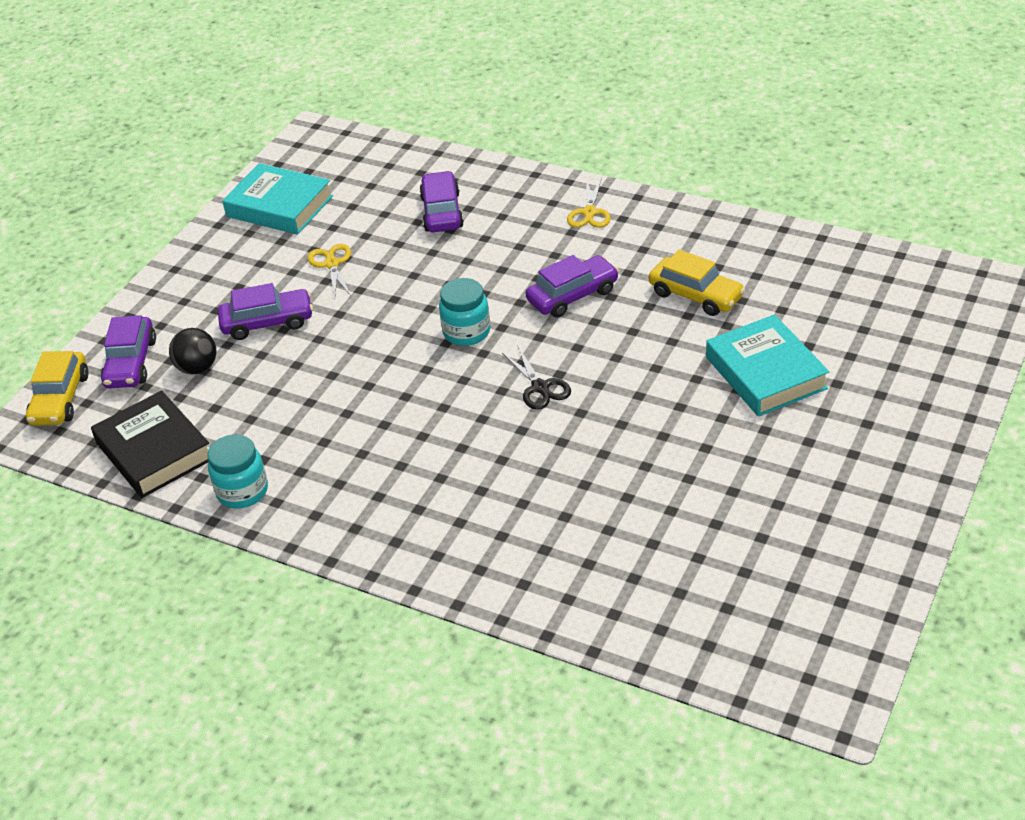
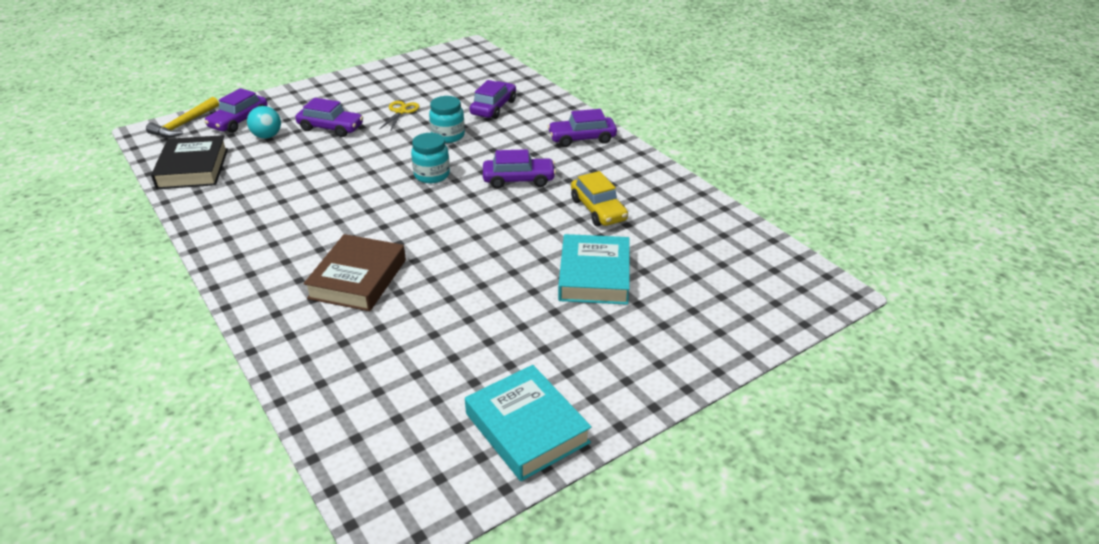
camera: 25 degrees right, 5 degrees down
yellow car [26,351,89,425] -> yellow hammer [146,97,219,138]
black ball [169,328,216,375] -> turquoise ball [247,106,281,139]
turquoise jar [207,434,268,508] -> turquoise jar moved to [429,96,465,143]
turquoise book [222,163,333,235] -> turquoise book moved to [465,365,592,481]
black scissors [502,347,571,410] -> none
yellow scissors [567,177,611,228] -> purple car [548,109,617,147]
none -> brown book [303,234,406,311]

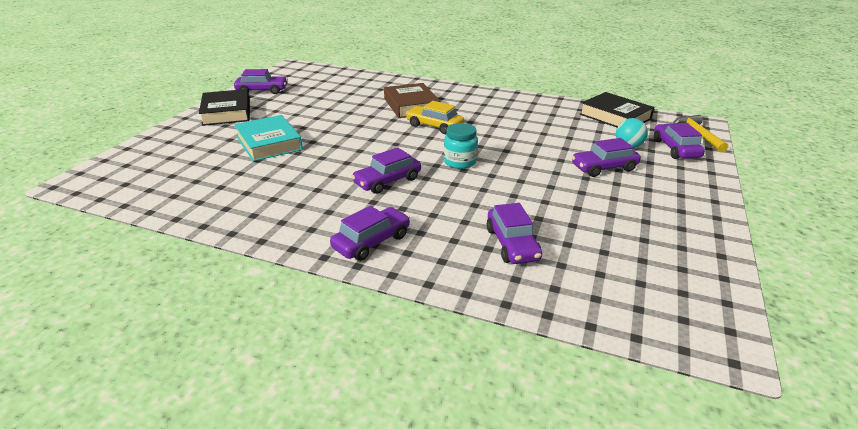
camera: 145 degrees right, 5 degrees down
yellow scissors [379,101,420,132] -> none
turquoise jar [429,96,465,143] -> none
turquoise book [465,365,592,481] -> purple car [234,69,288,94]
yellow car [571,171,628,226] -> yellow car moved to [406,101,464,134]
none -> black book [199,89,250,126]

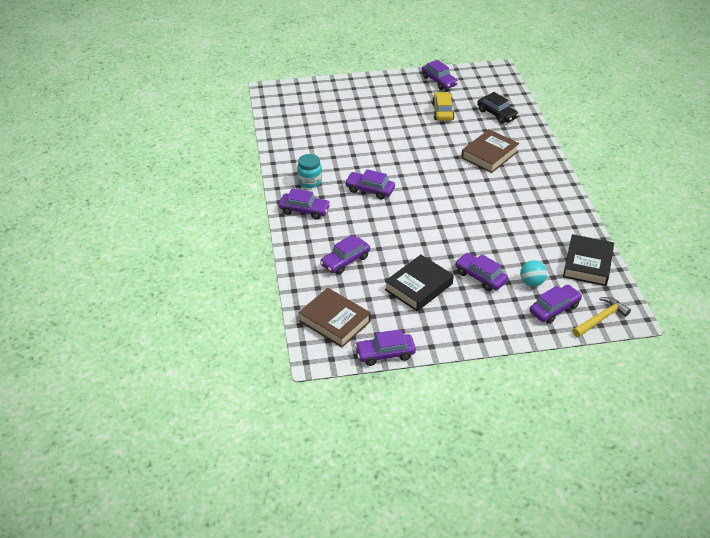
camera: 60 degrees right, 10 degrees up
black book [199,89,250,126] -> black book moved to [385,255,454,311]
turquoise book [234,115,303,161] -> none
yellow car [406,101,464,134] -> yellow car moved to [432,92,454,121]
turquoise jar [444,123,478,169] -> turquoise jar moved to [297,154,322,188]
none -> brown book [298,288,371,347]
none -> purple car [355,329,416,366]
none -> black car [477,92,519,124]

